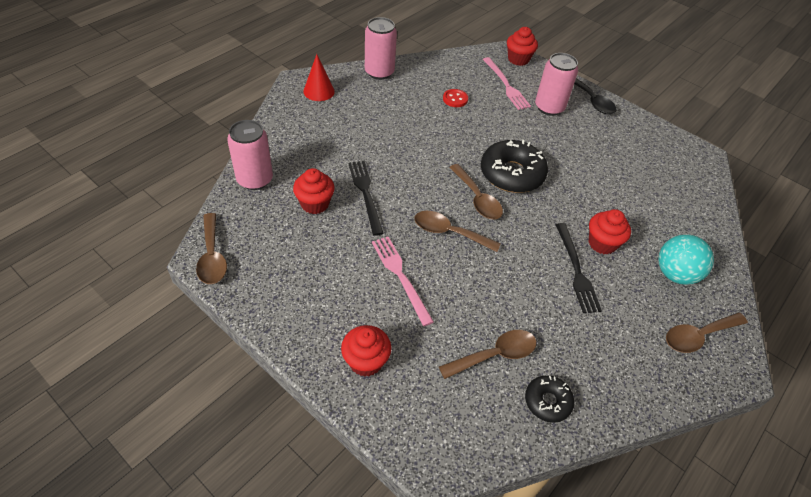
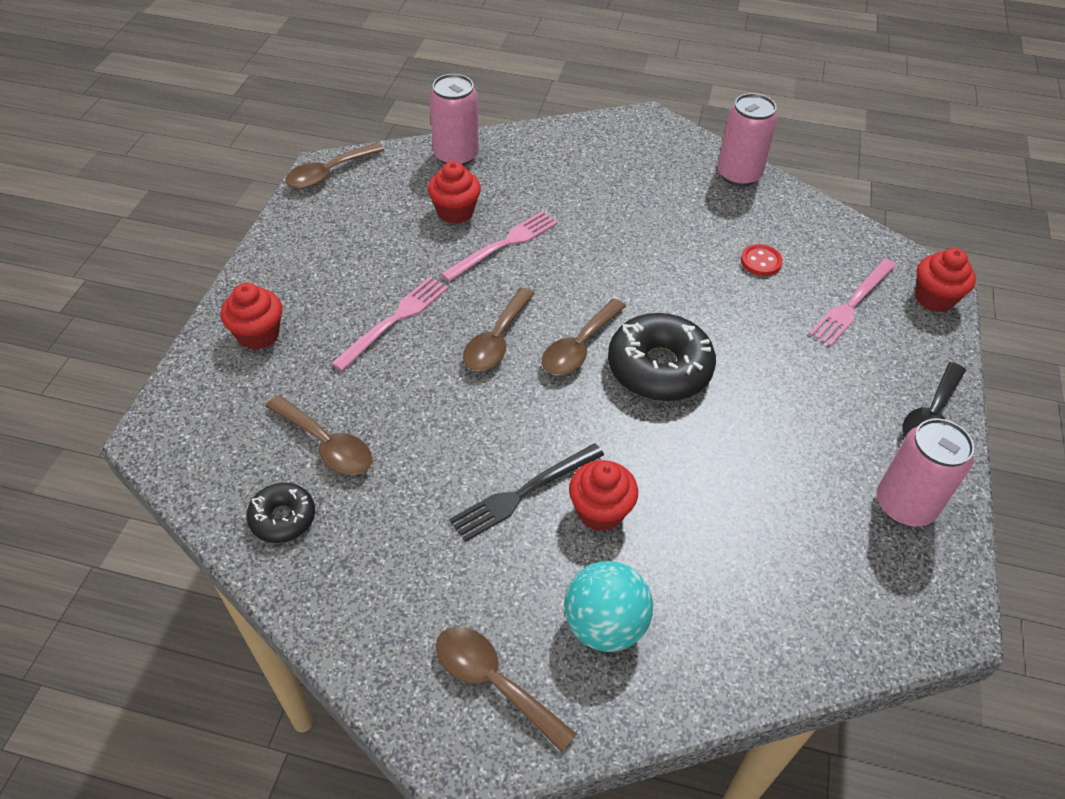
camera: 65 degrees right, 0 degrees up
red cone [303,54,335,101] -> none
black fork [348,161,384,236] -> pink fork [441,211,558,282]
brown spoon [414,211,501,252] -> brown spoon turned 150 degrees counterclockwise [463,288,535,372]
pink can [535,53,578,116] -> pink can moved to [877,418,974,526]

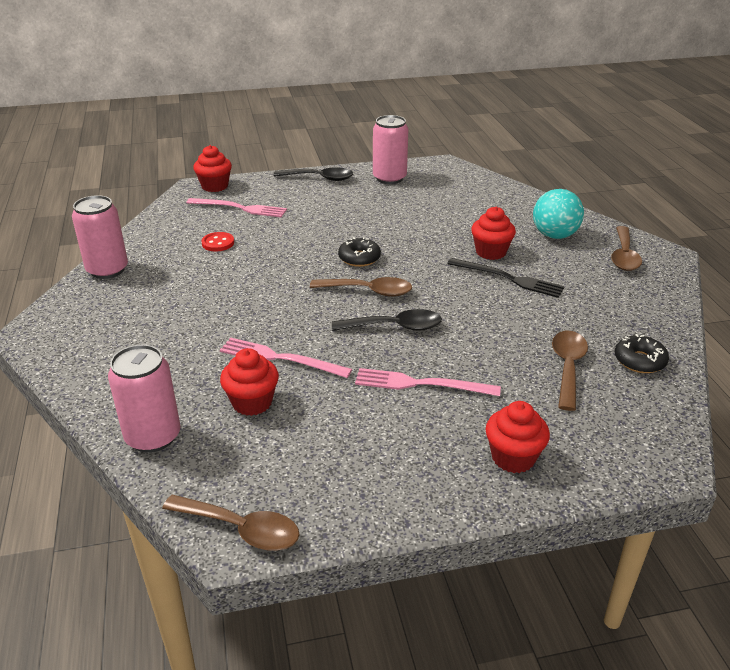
camera: 115 degrees left, 15 degrees down
brown spoon [463,288,535,372] -> black spoon [332,309,442,331]
black donut [608,313,716,402] -> black donut [338,237,381,267], size x0.55

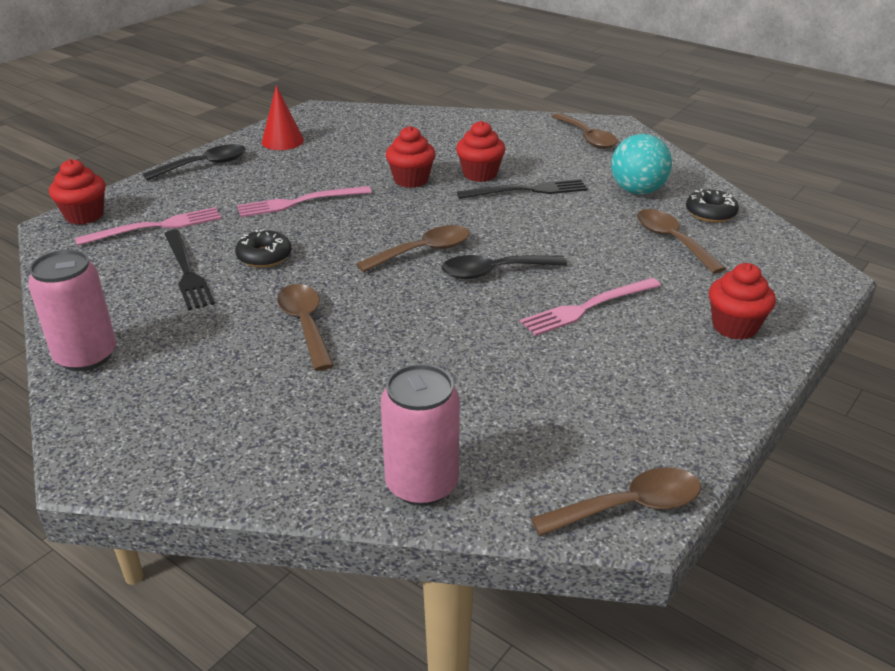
camera: 40 degrees left, 0 degrees up
red button [201,232,234,251] -> black fork [164,230,215,310]
pink fork [220,338,352,378] -> pink fork moved to [237,186,372,217]
red cupcake [220,348,279,416] -> red cupcake moved to [386,126,436,188]
black spoon [332,309,442,331] -> black spoon turned 150 degrees counterclockwise [442,255,567,279]
black donut [338,237,381,267] -> black donut moved to [235,229,291,268]
pink can [373,115,408,184] -> red cone [262,85,304,150]
turquoise ball [533,189,584,239] -> turquoise ball moved to [611,134,672,194]
none -> brown spoon [277,284,334,371]

